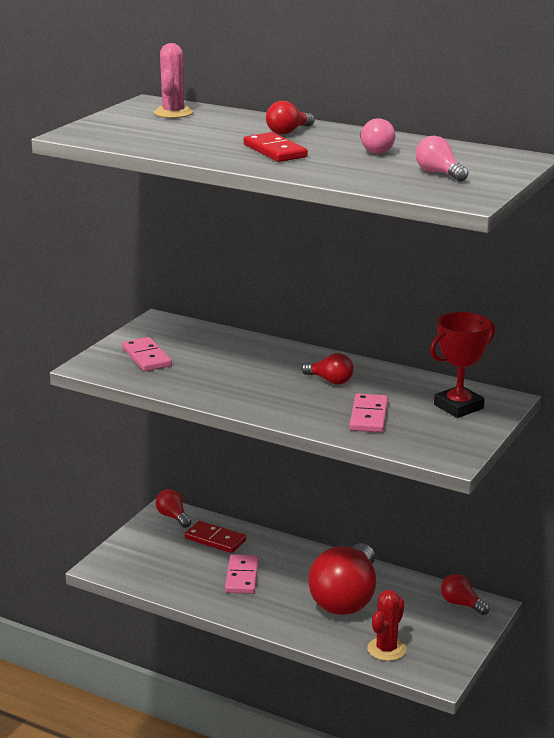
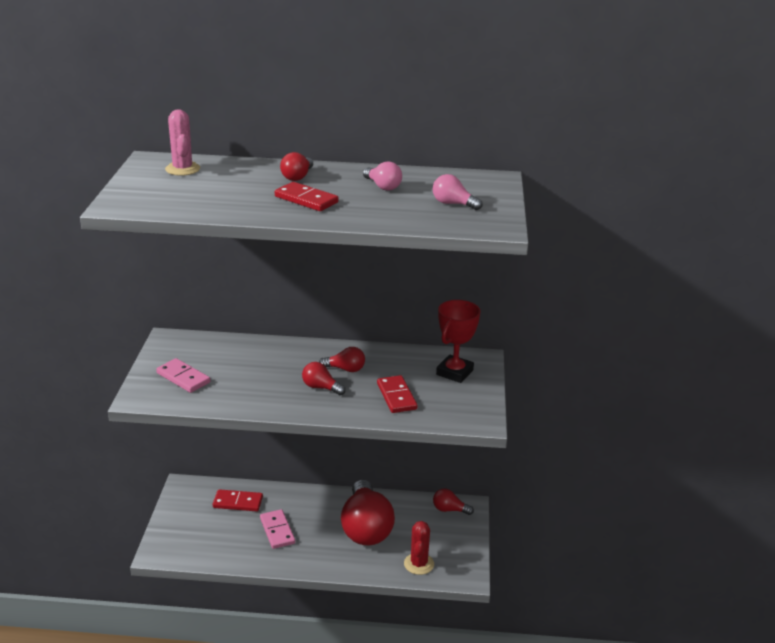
camera: 25 degrees left, 5 degrees up
red light bulb [156,489,191,528] -> red light bulb moved to [302,362,346,395]
pink domino [349,394,388,432] -> red domino [377,375,418,413]

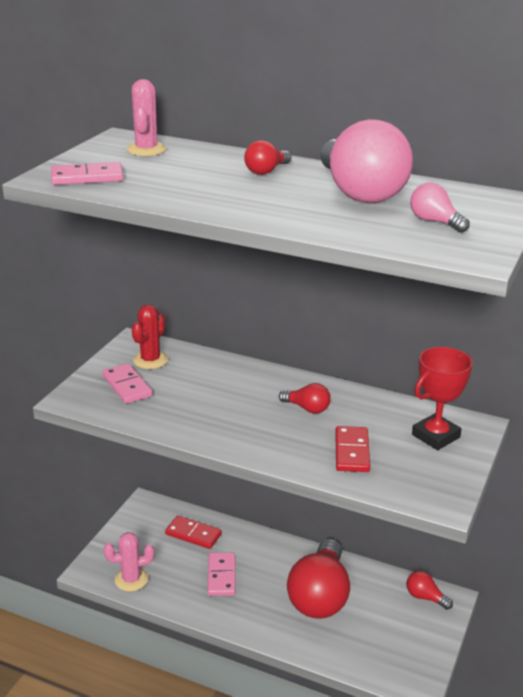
camera: 20 degrees right, 0 degrees up
red domino [275,182,339,211] -> none
red light bulb [302,362,346,395] -> none
pink light bulb [363,161,402,191] -> pink light bulb [320,119,413,203], size x2.25
red cactus [404,521,434,575] -> red cactus moved to [132,305,168,369]
none -> pink domino [51,162,123,185]
none -> pink cactus [104,532,154,591]

